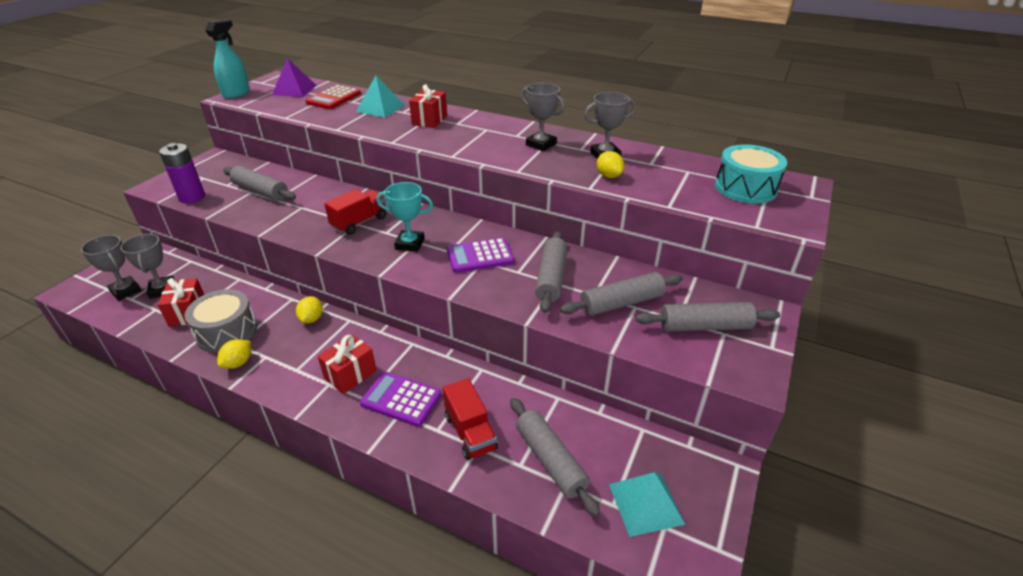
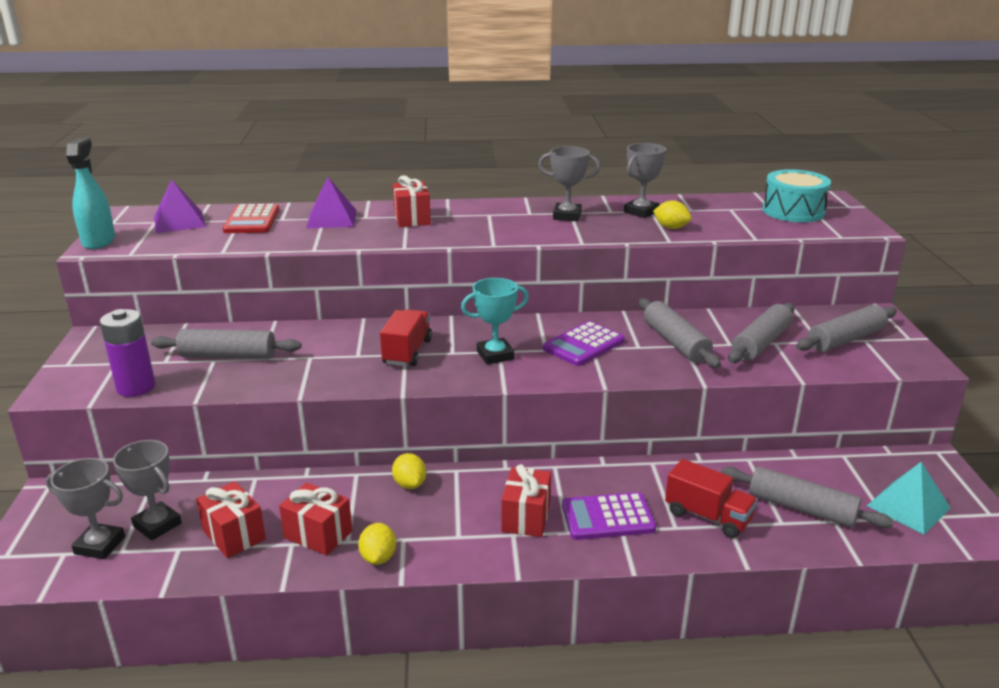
camera: 30 degrees left, 10 degrees down
grey drum [185,289,257,353] -> red gift [279,482,352,556]
turquoise pyramid [356,75,405,118] -> purple pyramid [306,177,357,228]

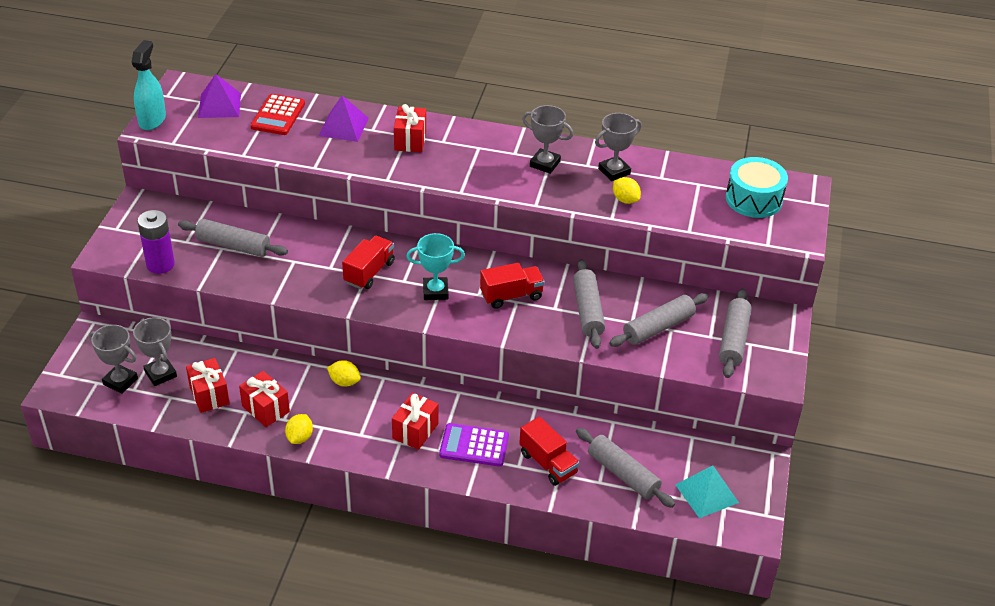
camera: 15 degrees right, 15 degrees up
yellow lemon [392,453,426,489] -> yellow lemon turned 60 degrees counterclockwise [327,360,361,387]
purple calculator [543,321,625,366] -> red truck [480,263,545,309]
grey rolling pin [796,305,897,352] -> grey rolling pin turned 60 degrees counterclockwise [719,288,752,378]

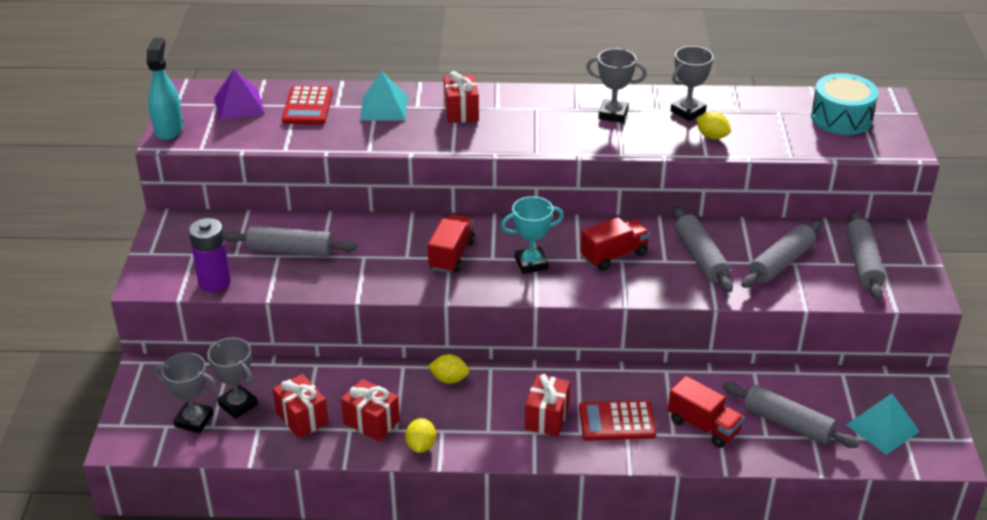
camera: 10 degrees left, 5 degrees down
purple pyramid [318,95,369,142] -> turquoise pyramid [360,71,408,120]
purple calculator [439,423,509,467] -> red calculator [579,400,656,441]

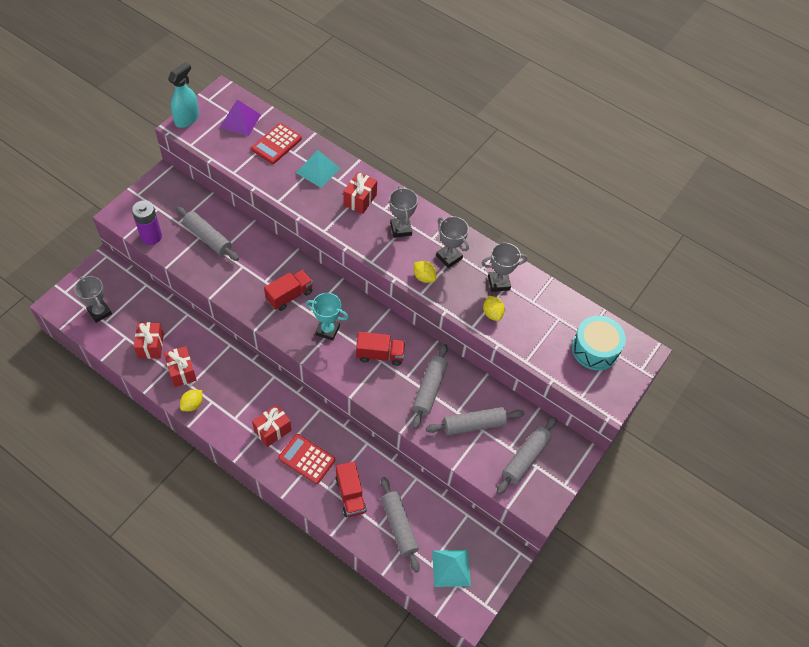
camera: 30 degrees right, 20 degrees up
grey trophy [207,338,258,419] -> grey trophy moved to [389,186,418,238]
yellow lemon [428,354,469,384] -> yellow lemon moved to [414,261,436,283]

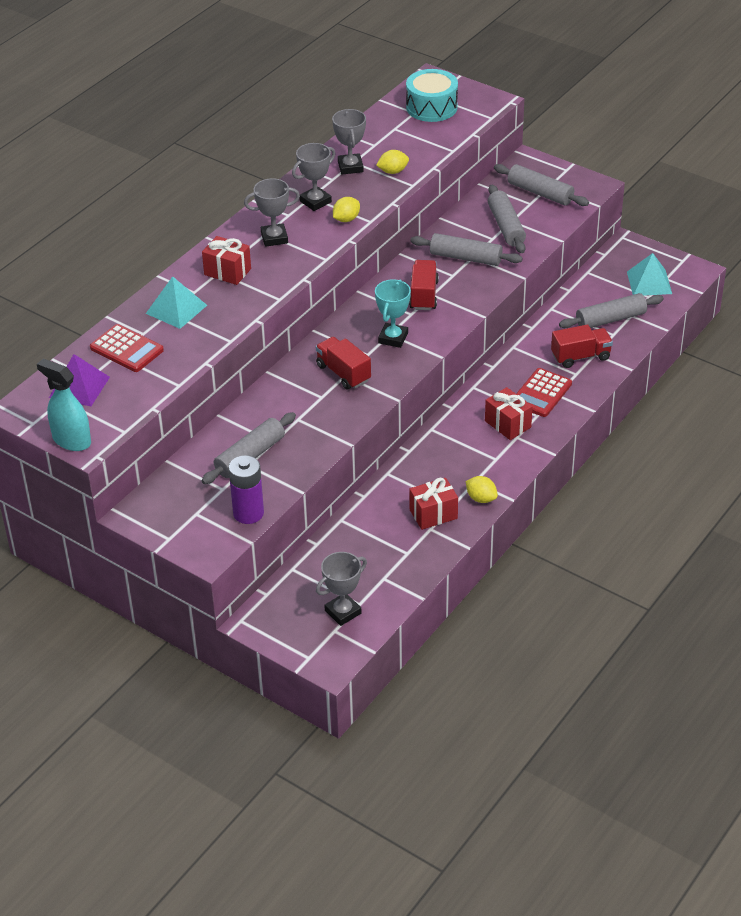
camera: 85 degrees left, 15 degrees down
red gift [134,322,164,359] -> none

